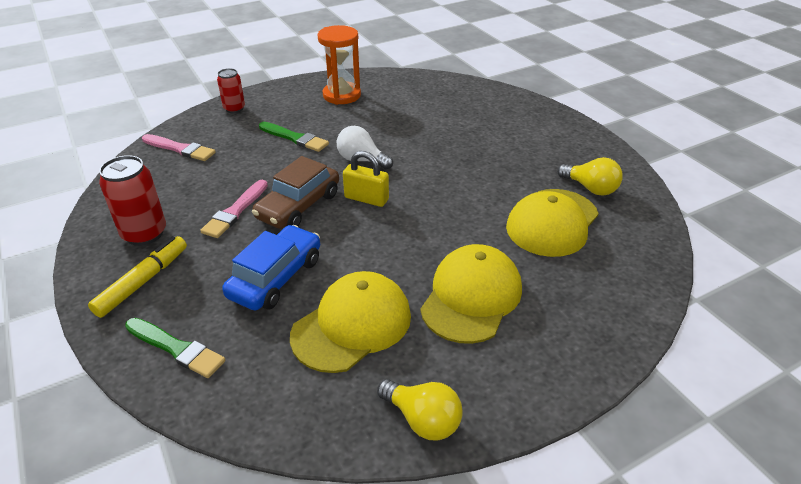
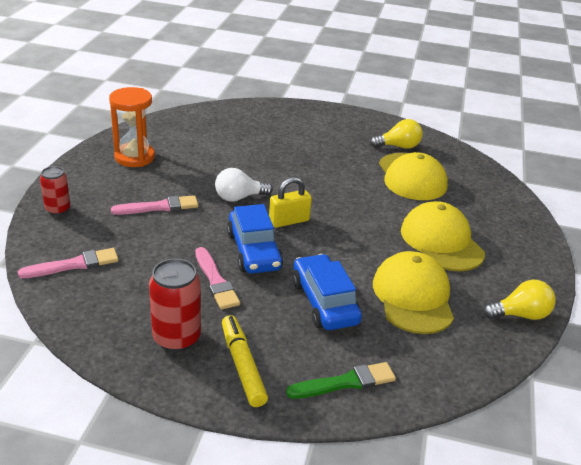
camera: 50 degrees left, 5 degrees down
brown car [252,156,339,229] -> blue car [227,204,283,274]
green brush [259,122,329,152] -> pink brush [111,195,198,215]

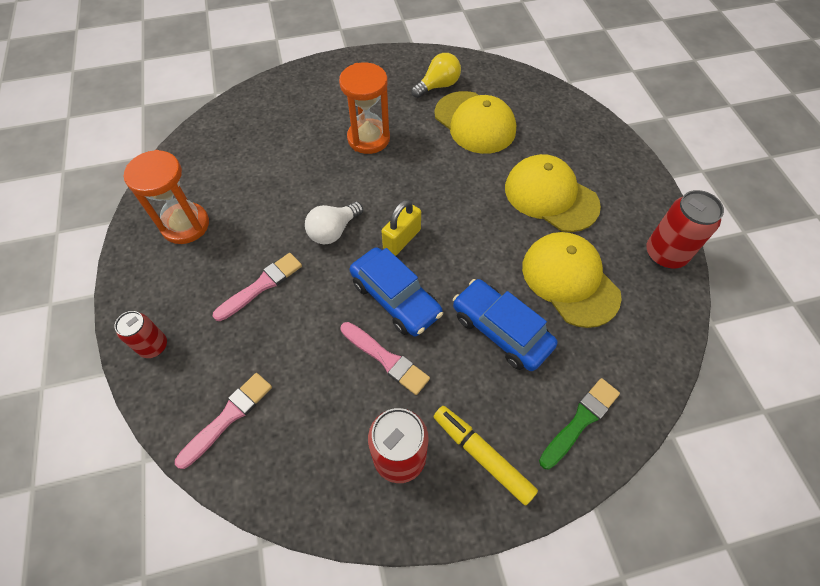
camera: 25 degrees left, 25 degrees up
yellow light bulb [484,279,556,320] -> red can [646,190,724,269]
none -> orange hourglass [339,63,390,154]

